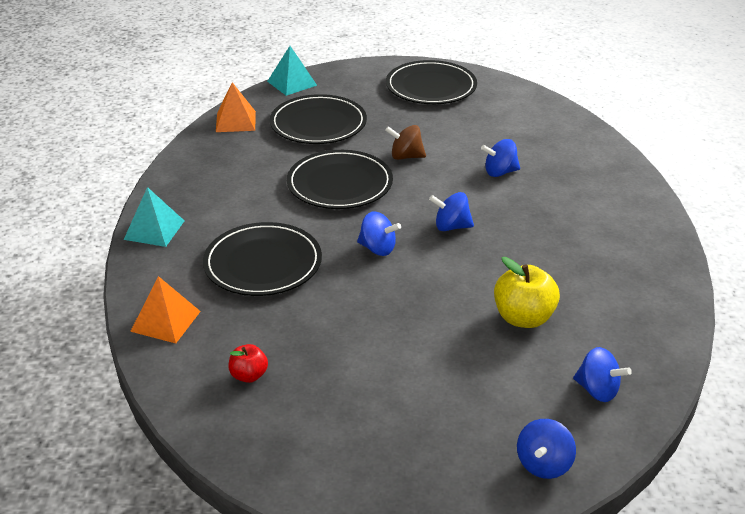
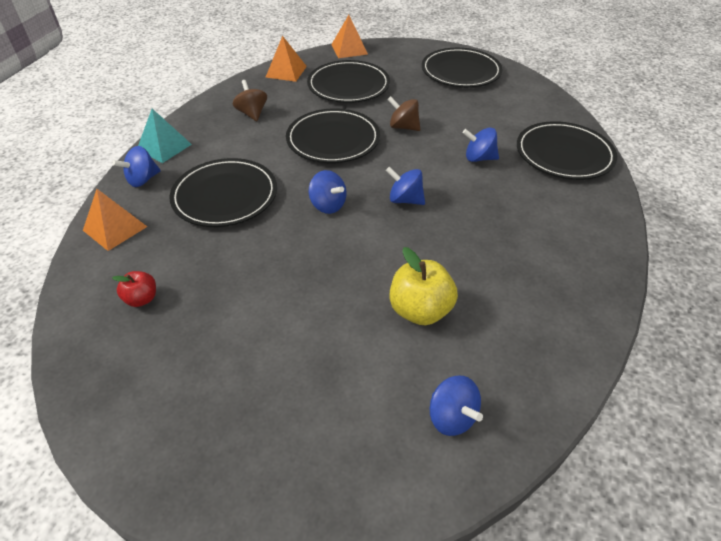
camera: 20 degrees right, 10 degrees up
turquoise pyramid [267,46,317,96] -> orange pyramid [331,15,368,58]
blue spinning top [517,419,576,479] -> blue spinning top moved to [112,146,161,187]
none -> brown spinning top [233,80,267,121]
none -> black plate [517,121,617,180]

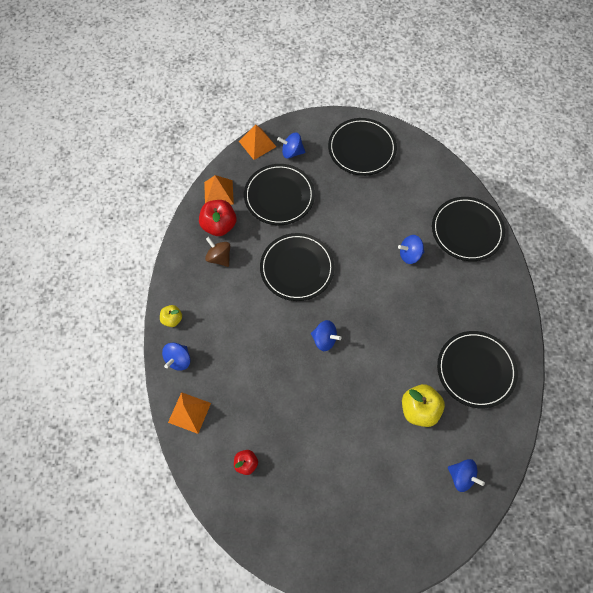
camera: 20 degrees left, 20 degrees up
turquoise pyramid [138,109,192,163] -> yellow apple [160,305,182,327]
black plate [169,158,277,227] -> black plate moved to [437,331,518,408]
blue spinning top [386,166,425,205] -> blue spinning top moved to [277,133,306,159]
brown spinning top [387,96,420,131] -> none
none -> red apple [199,200,236,236]

